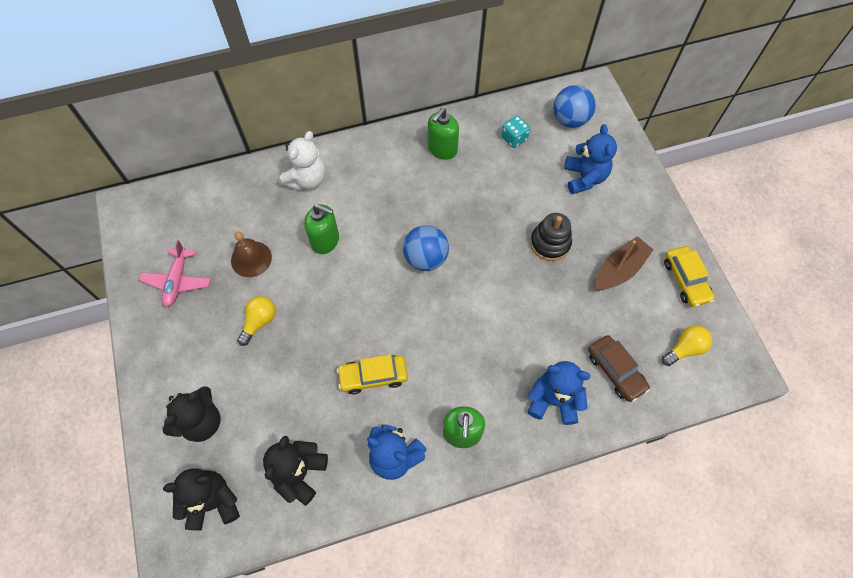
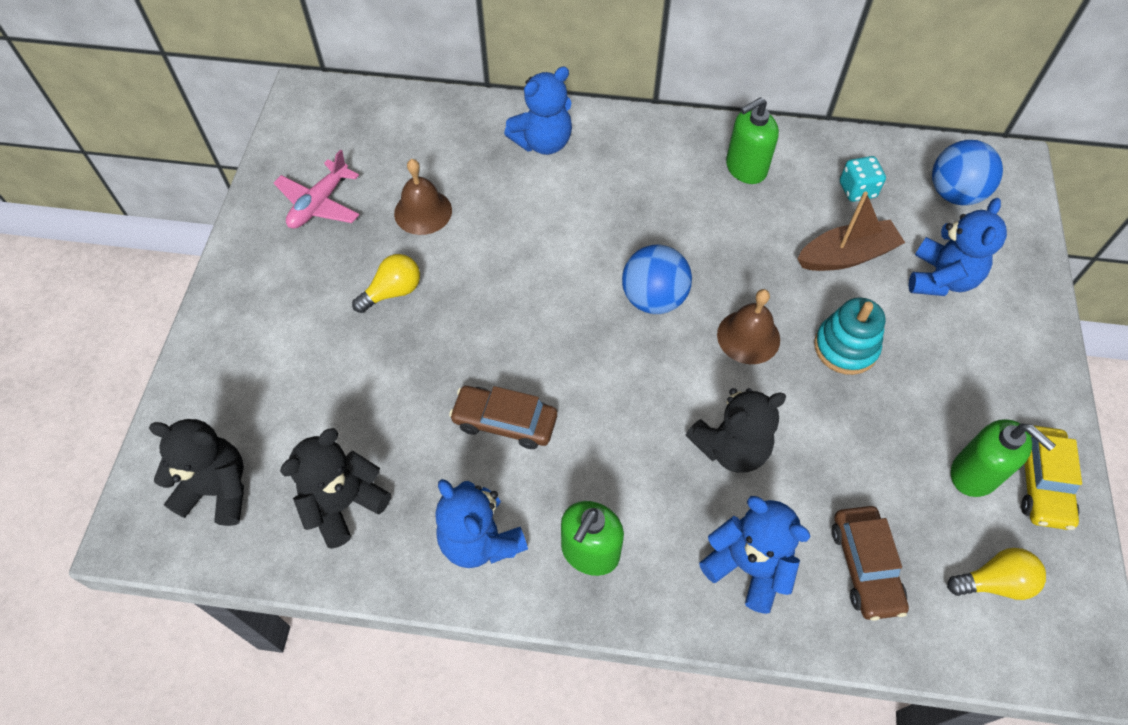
camera: 25 degrees right, 5 degrees down
black teddy bear [163,386,221,442] -> black teddy bear moved to [686,388,786,473]
white teddy bear [279,131,325,190] -> blue teddy bear [504,67,572,155]
green soap dispenser [304,204,339,254] -> green soap dispenser moved to [951,419,1056,497]
yellow car [337,354,408,395] -> brown car [449,386,557,449]
black stacking toy [530,213,572,261] -> turquoise stacking toy [814,297,885,375]
brown boat [596,236,654,291] -> brown boat moved to [797,191,905,271]
none -> brown bell [717,289,780,364]

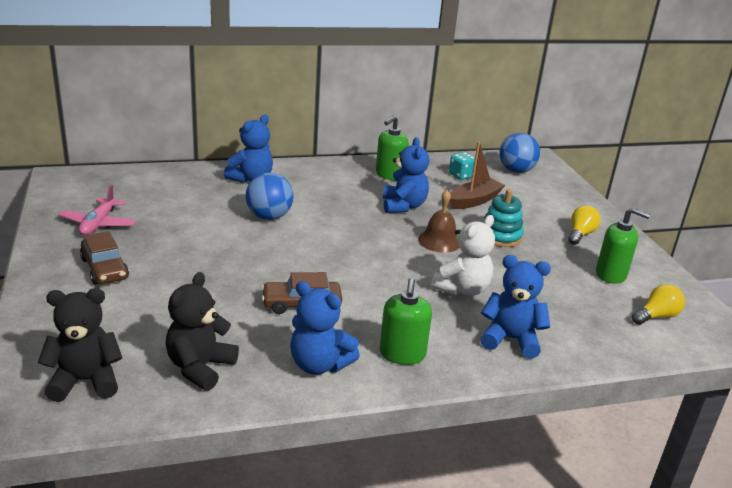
camera: 25 degrees left, 30 degrees down
yellow light bulb [352,254,420,313] -> yellow light bulb moved to [568,206,601,245]
brown bell [394,159,452,235] -> none
blue ball [622,244,692,314] -> blue ball moved to [245,172,293,220]
black teddy bear [686,388,786,473] -> white teddy bear [431,215,495,296]
brown car [832,506,909,621] -> brown car moved to [80,231,129,284]
blue teddy bear [908,198,1007,296] -> blue teddy bear moved to [383,137,429,213]
yellow car [1021,425,1082,530] -> none

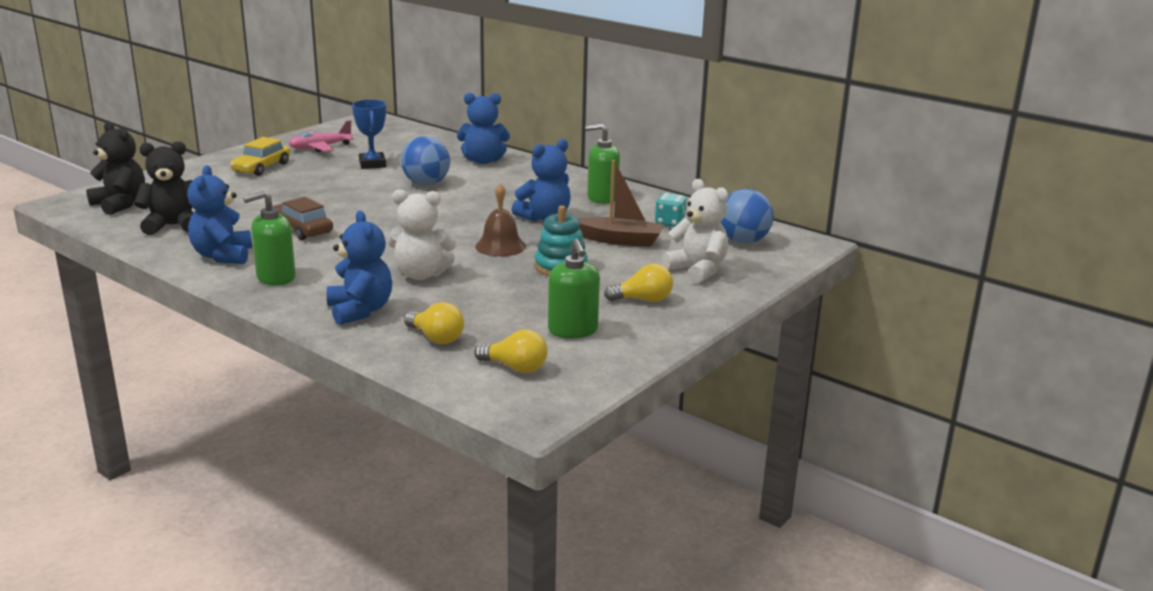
camera: 55 degrees right, 5 degrees down
brown car [80,231,129,284] -> yellow car [230,137,290,176]
none -> blue trophy [352,100,386,169]
none -> yellow light bulb [404,302,464,344]
none -> white teddy bear [662,179,728,284]

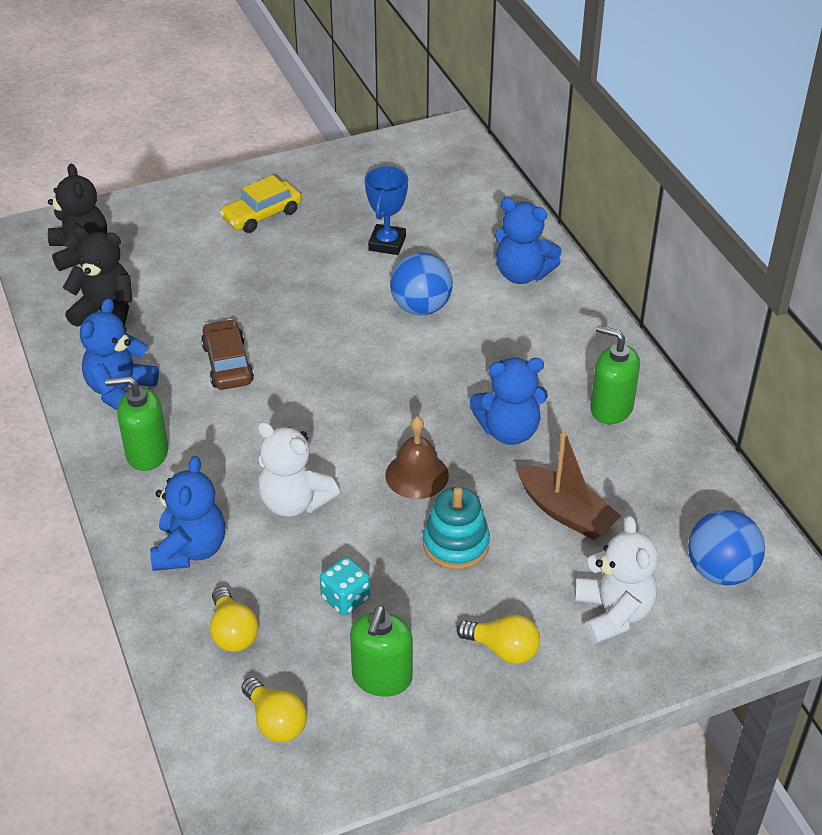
camera: 30 degrees right, 20 degrees up
pink plane [288,120,354,152] -> none
turquoise dice [655,193,687,227] -> turquoise dice moved to [320,557,370,616]

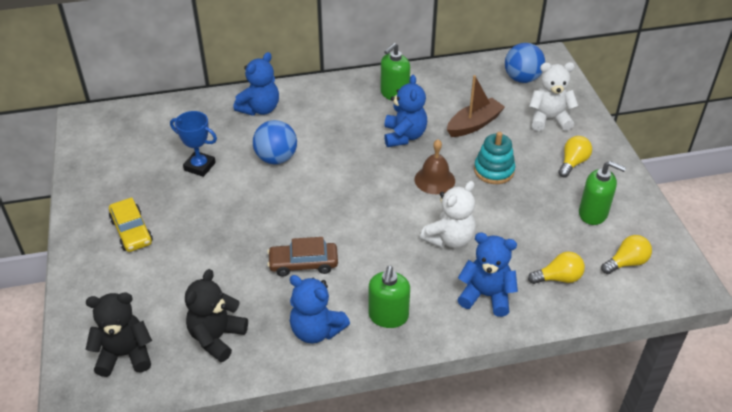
camera: 80 degrees left, 0 degrees up
turquoise dice [320,557,370,616] -> none

